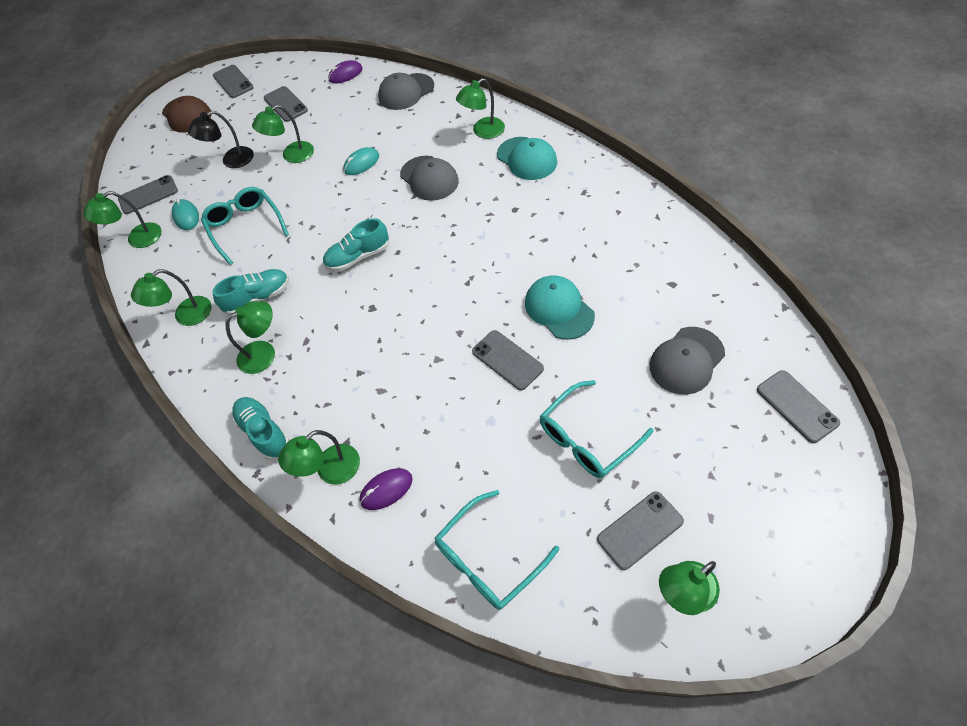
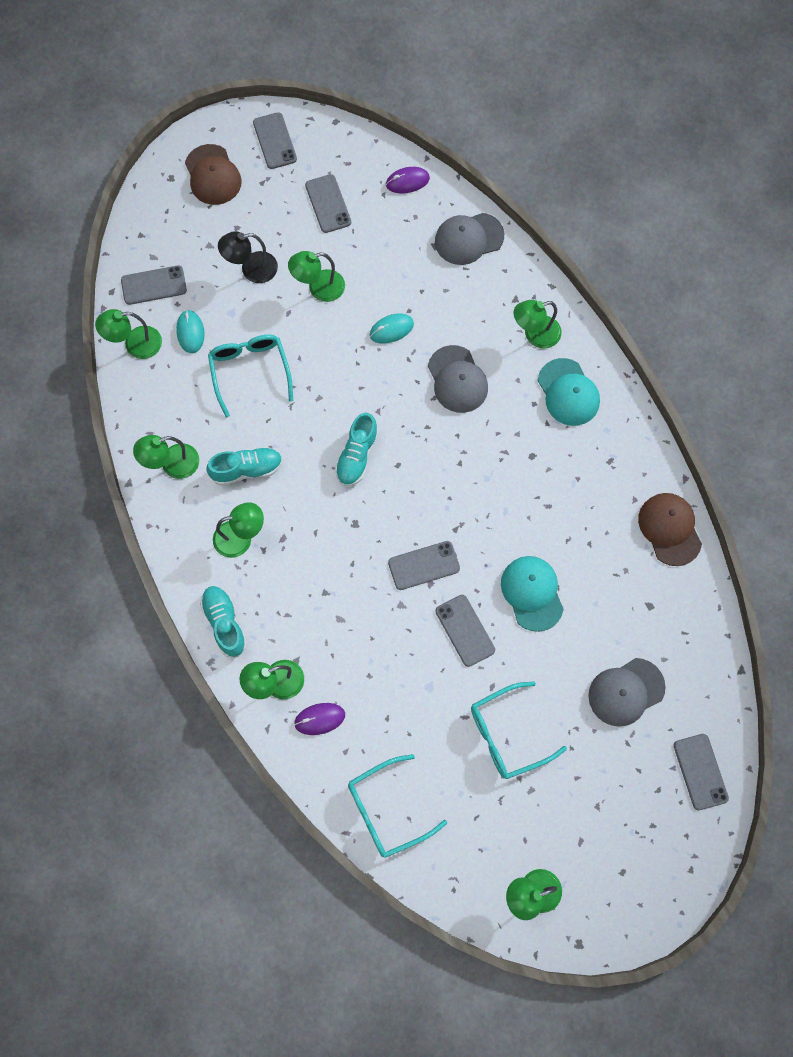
camera: 10 degrees right, 15 degrees up
turquoise shoe [323,218,389,271] -> turquoise shoe turned 60 degrees counterclockwise [335,413,379,486]
grey phone [597,491,684,570] -> grey phone moved to [388,541,460,590]
none -> brown cap [638,493,702,566]

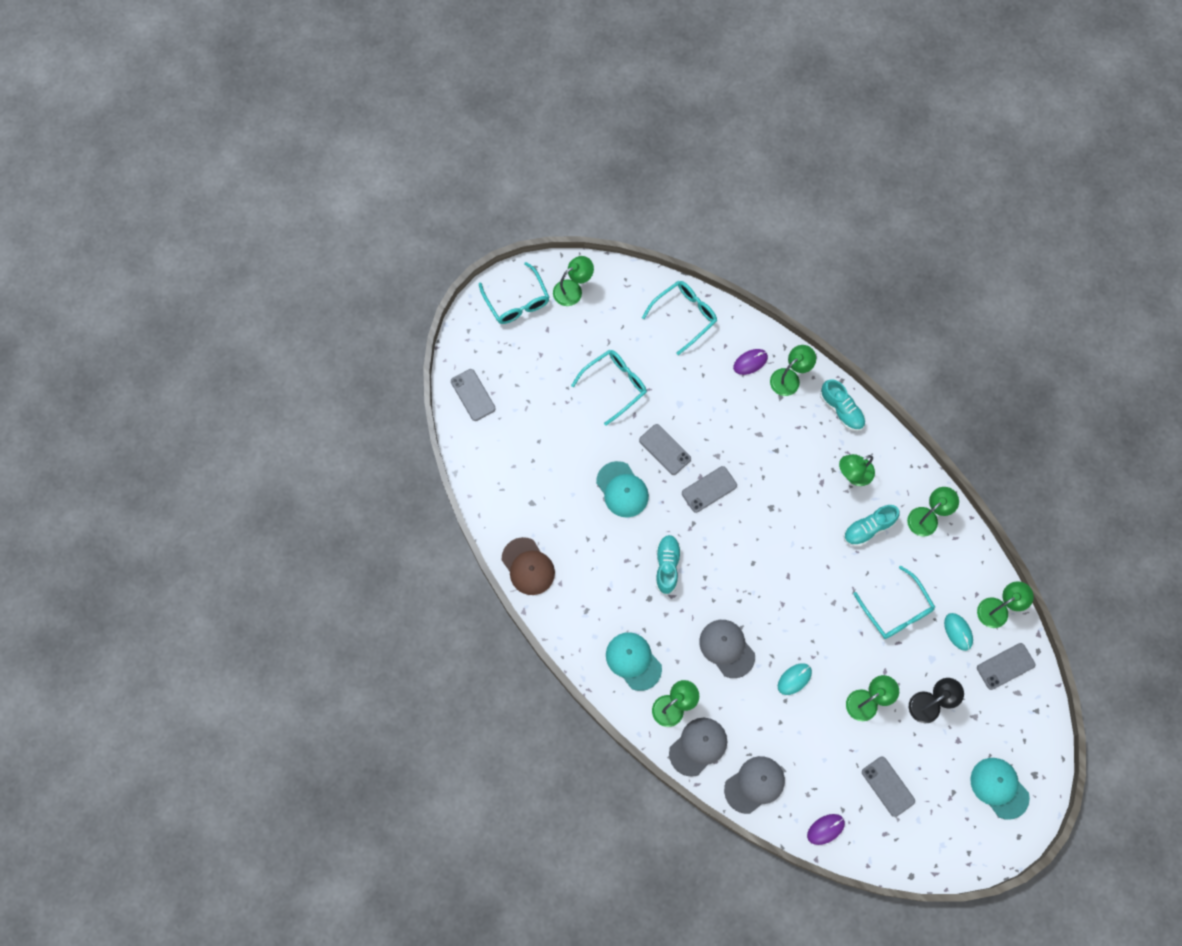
camera: 165 degrees right, 0 degrees up
brown cap [185,144,242,205] -> turquoise cap [970,758,1030,820]
grey phone [253,112,297,169] -> none
turquoise shoe [335,413,379,486] -> turquoise shoe moved to [656,535,681,595]
grey cap [588,658,666,727] -> grey cap moved to [669,718,727,777]
none -> turquoise glasses [479,262,549,324]

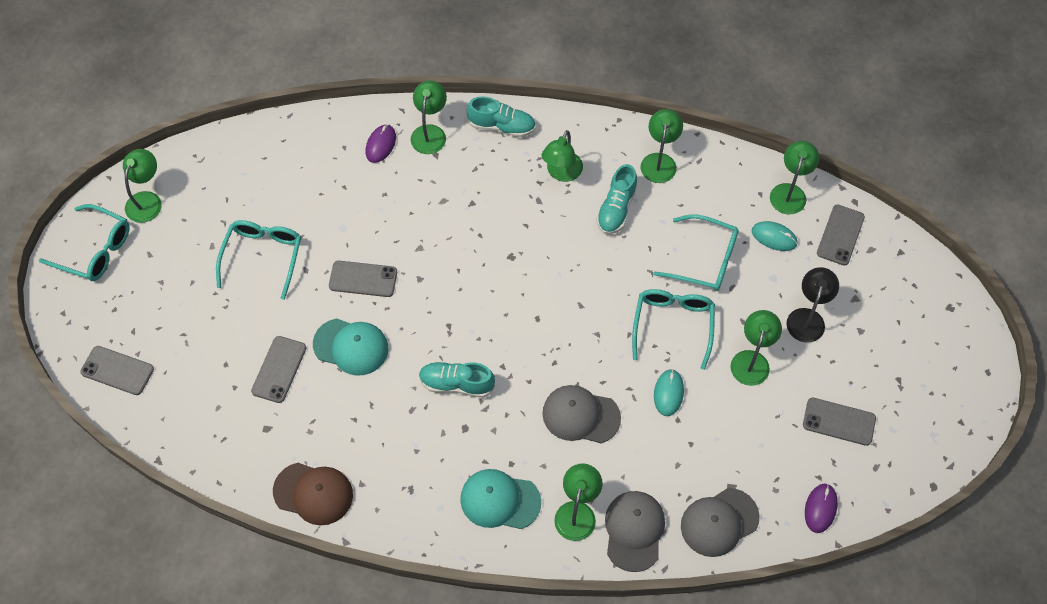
camera: 40 degrees left, 10 degrees down
turquoise glasses [642,281,717,355] -> turquoise glasses moved to [632,289,715,370]
turquoise shoe [656,535,681,595] -> turquoise shoe turned 45 degrees counterclockwise [419,362,495,398]
grey phone [682,466,737,513] -> grey phone moved to [251,336,306,403]
grey cap [724,756,785,814] -> grey cap turned 135 degrees counterclockwise [681,488,760,557]
turquoise cap [970,758,1030,820] -> none

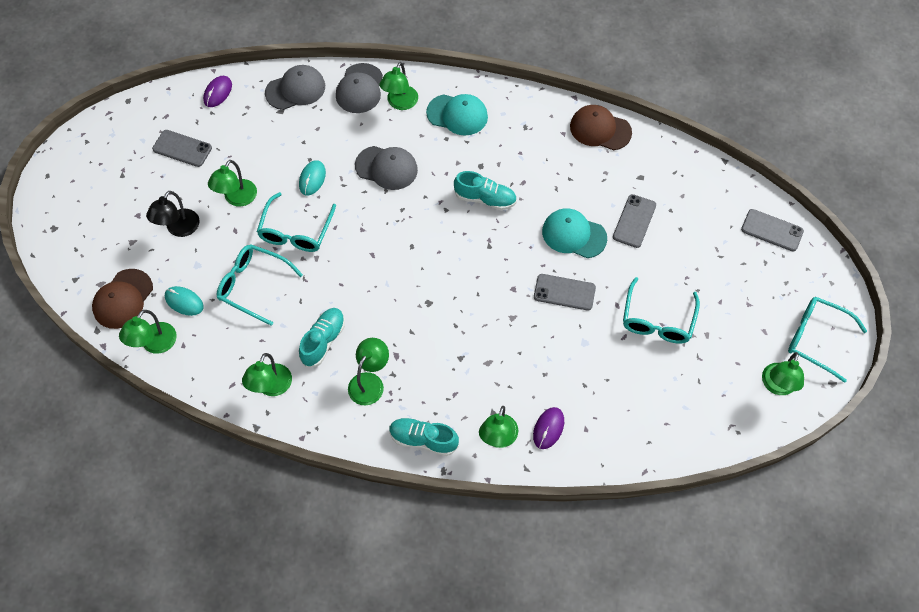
camera: 175 degrees left, 0 degrees up
grey phone [817,205,865,266] -> brown cap [92,269,153,329]

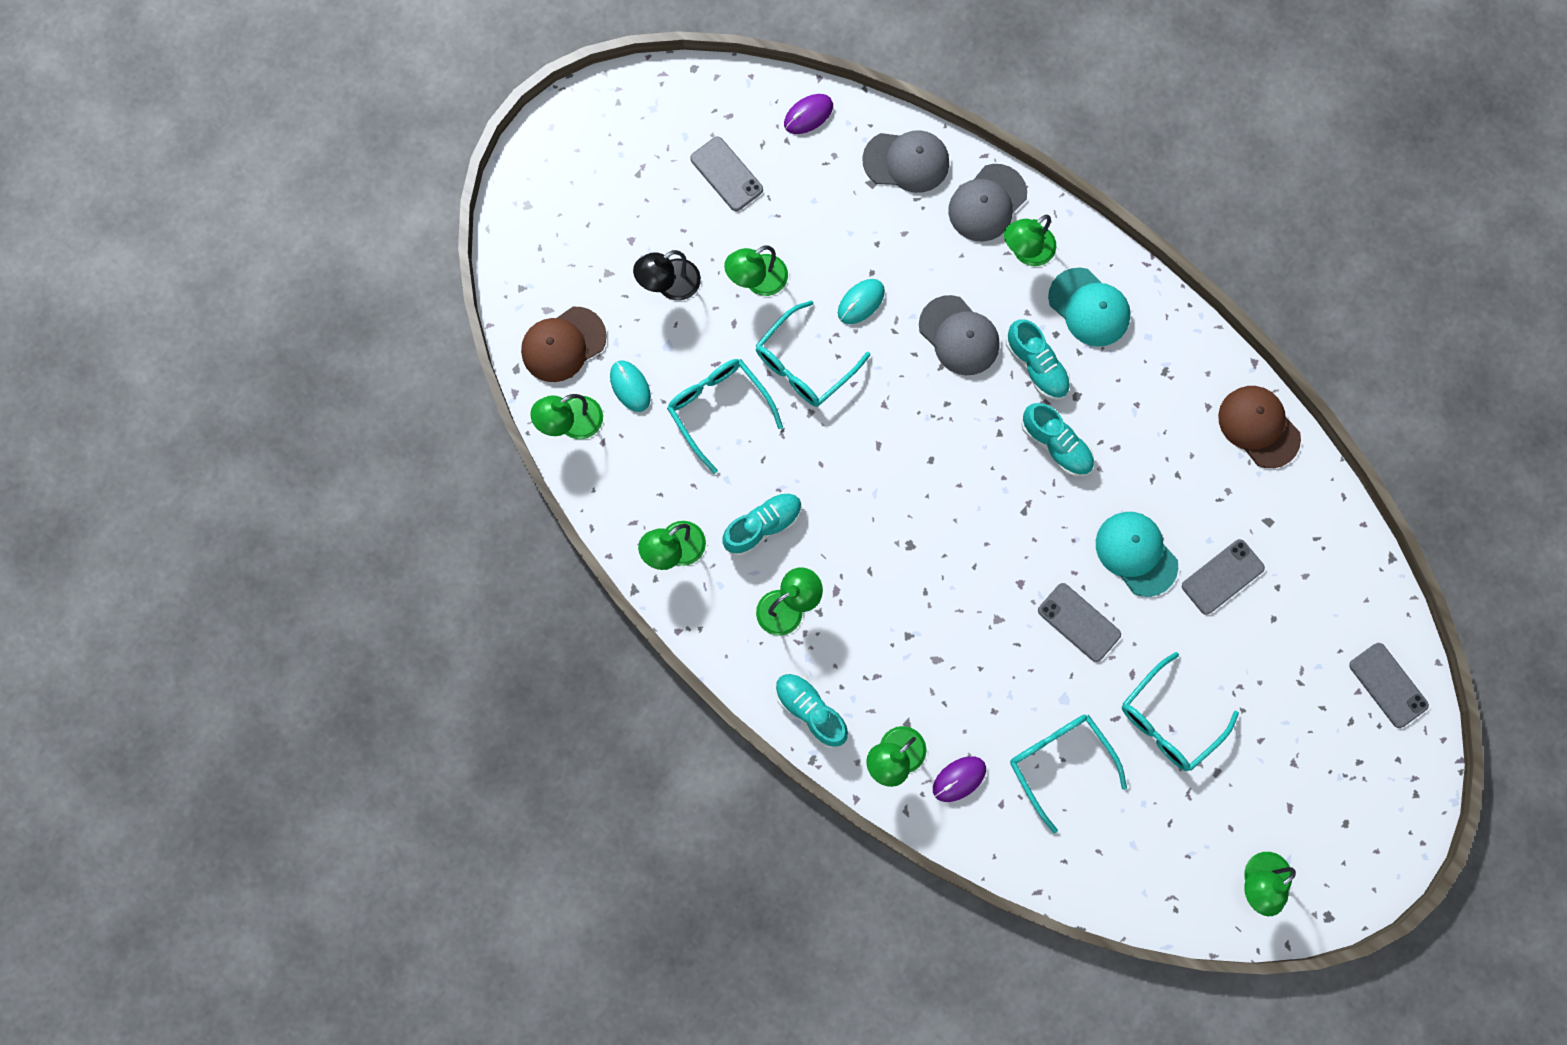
camera: 30 degrees right, 15 degrees up
turquoise glasses [788,297,867,383] -> turquoise glasses moved to [1010,715,1127,834]
none -> turquoise shoe [1006,319,1071,400]

